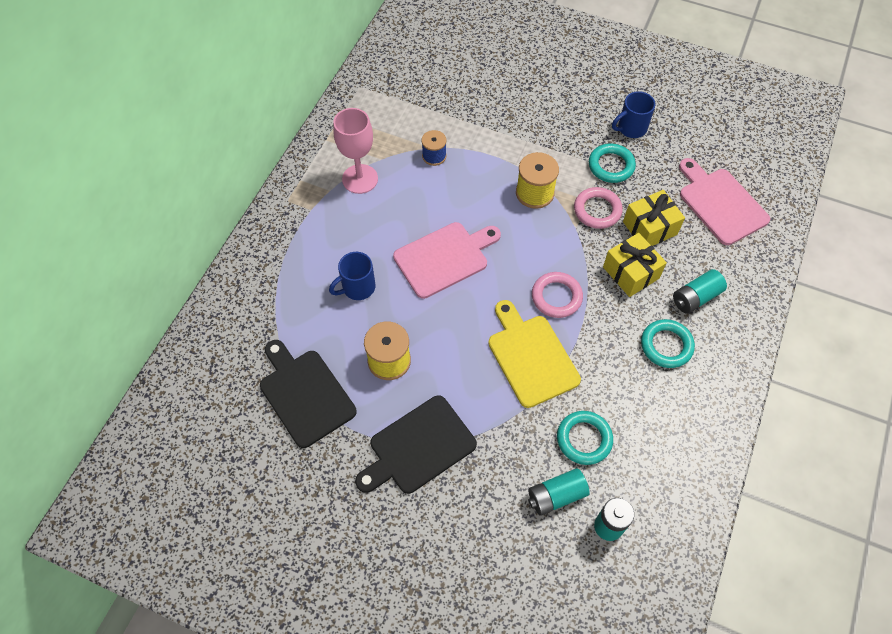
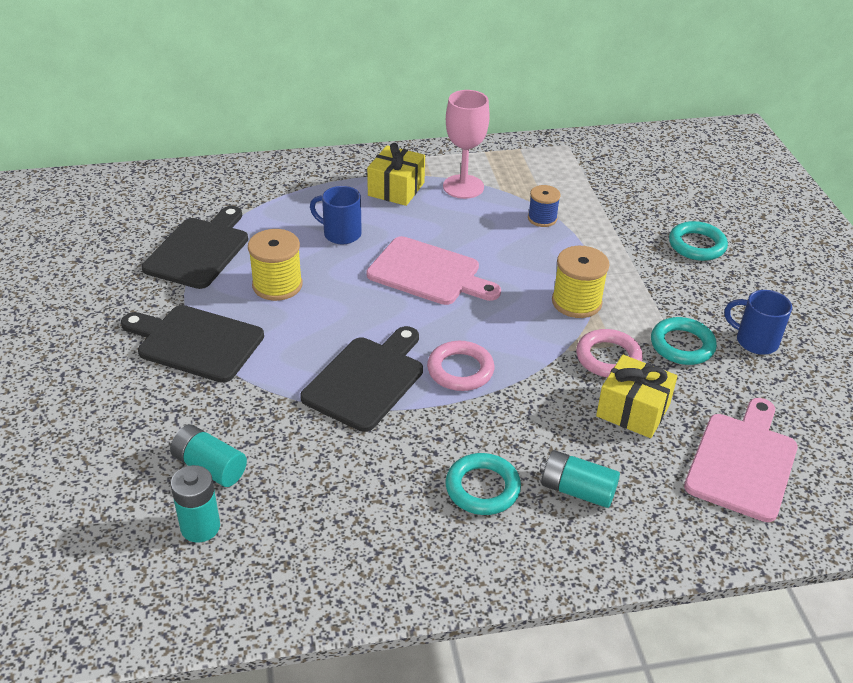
camera: 55 degrees right, 20 degrees down
yellow cutting board [488,300,581,408] -> black cutting board [300,326,423,432]
turquoise ring [557,411,613,465] -> turquoise ring moved to [669,221,728,261]
yellow gift [603,233,667,297] -> yellow gift moved to [367,143,425,206]

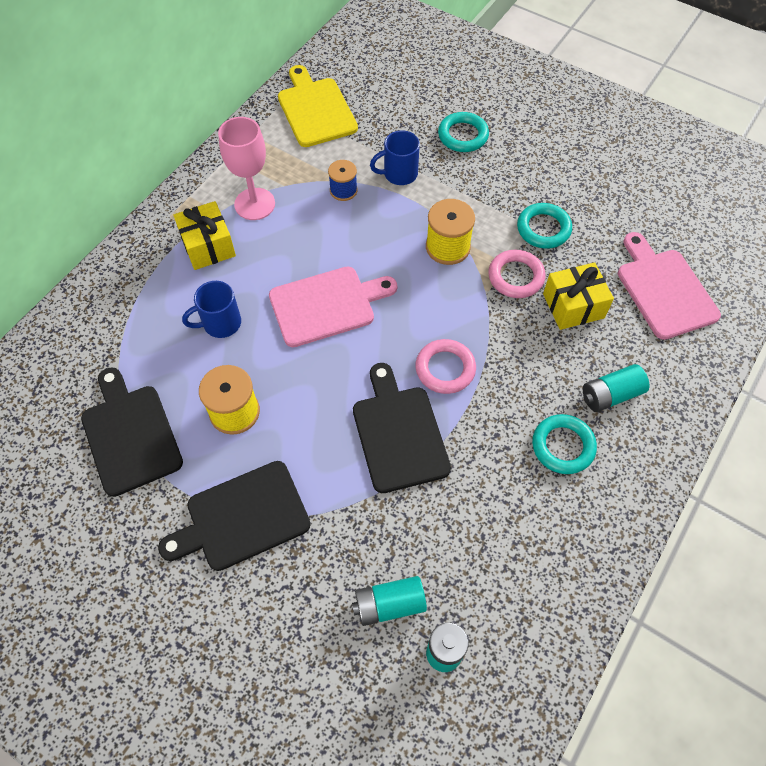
camera: 45 degrees left, 20 degrees up
blue mug [724,290,792,355] -> blue mug moved to [370,130,420,185]
none -> yellow cutting board [278,65,358,147]

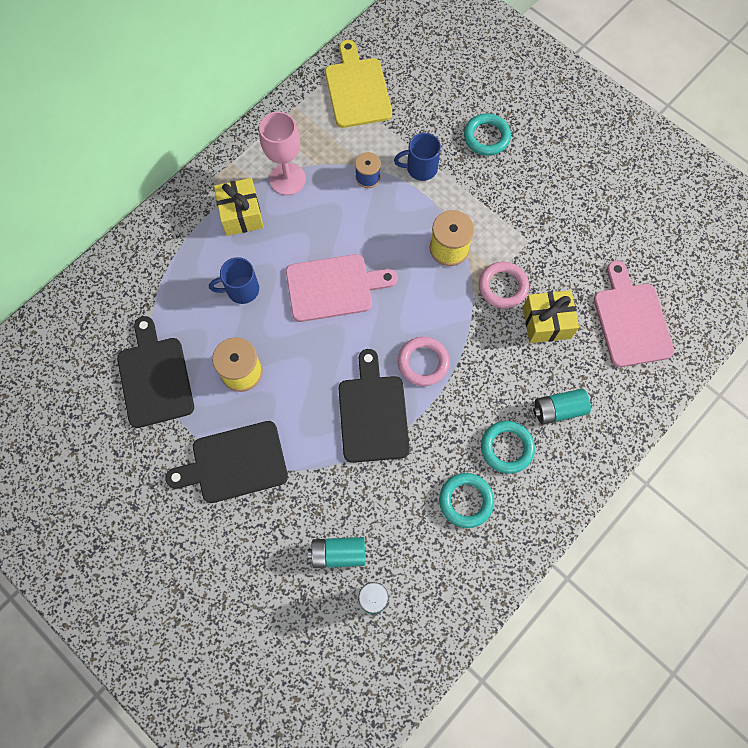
camera: 10 degrees right, 10 degrees up
turquoise ring [517,203,572,249] -> turquoise ring moved to [439,473,494,528]

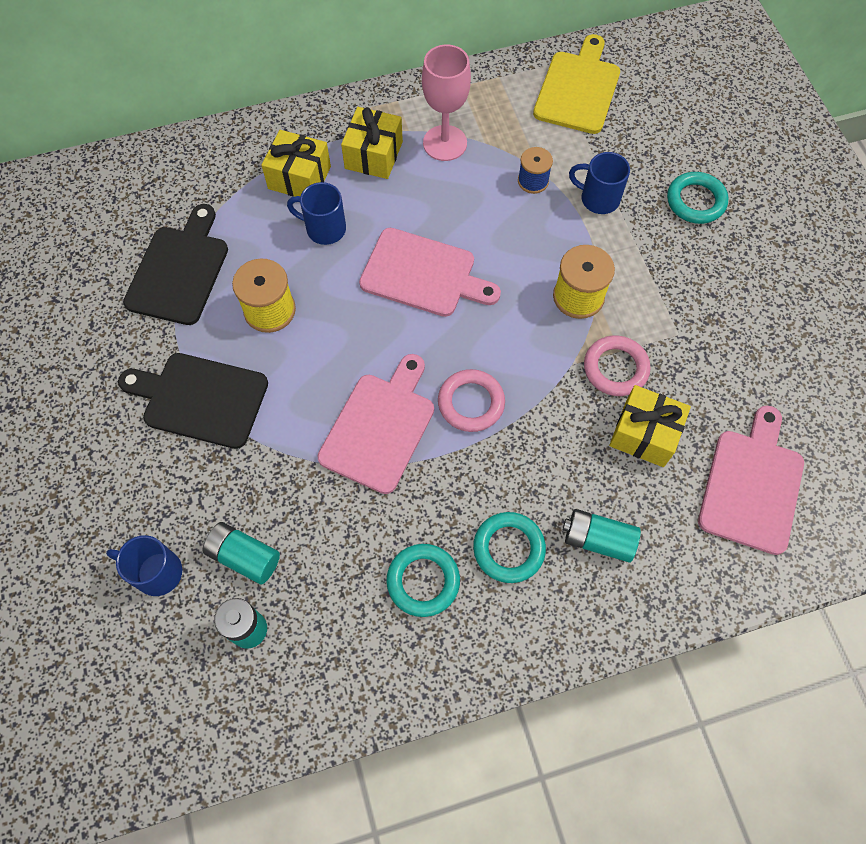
camera: 30 degrees right, 5 degrees down
black cutting board [338,349,410,463] -> pink cutting board [317,354,434,494]
none -> blue mug [106,535,182,596]
none -> yellow gift [261,130,331,196]

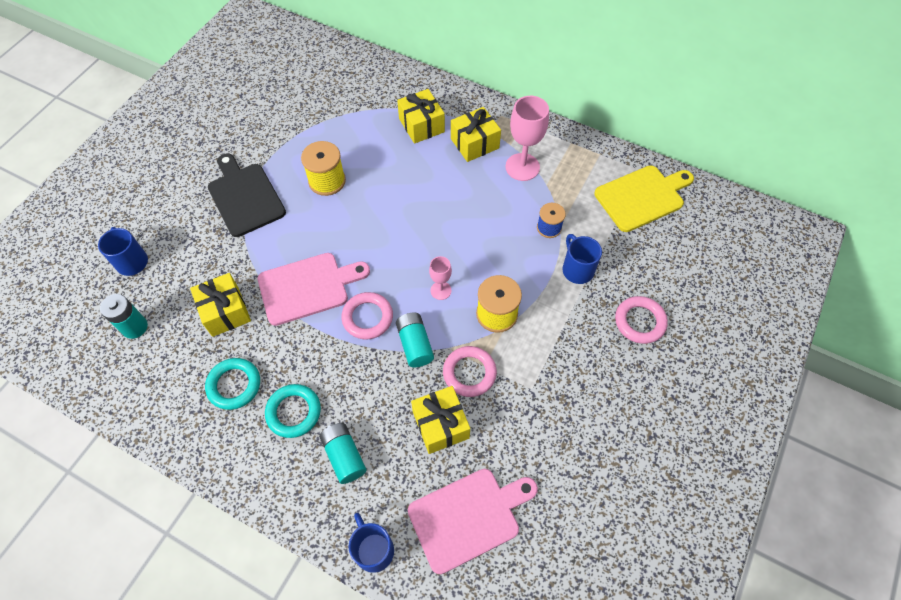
camera: 45 degrees right, 5 degrees down
black cutting board [123,204,228,325] -> none
turquoise battery [202,522,280,584] -> turquoise battery moved to [396,313,434,368]
blue mug [287,182,346,245] -> blue mug moved to [349,513,394,573]
pink cutting board [359,228,501,317] -> none
turquoise ring [667,172,728,224] -> pink ring [615,296,668,344]
none -> yellow gift [190,273,251,337]
none -> pink goblet [429,256,452,300]

